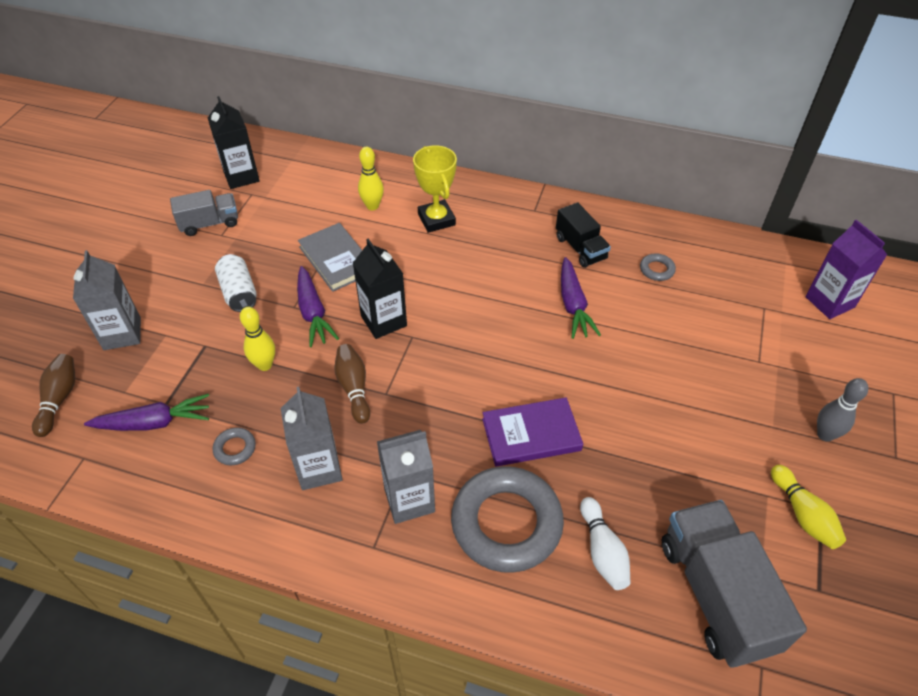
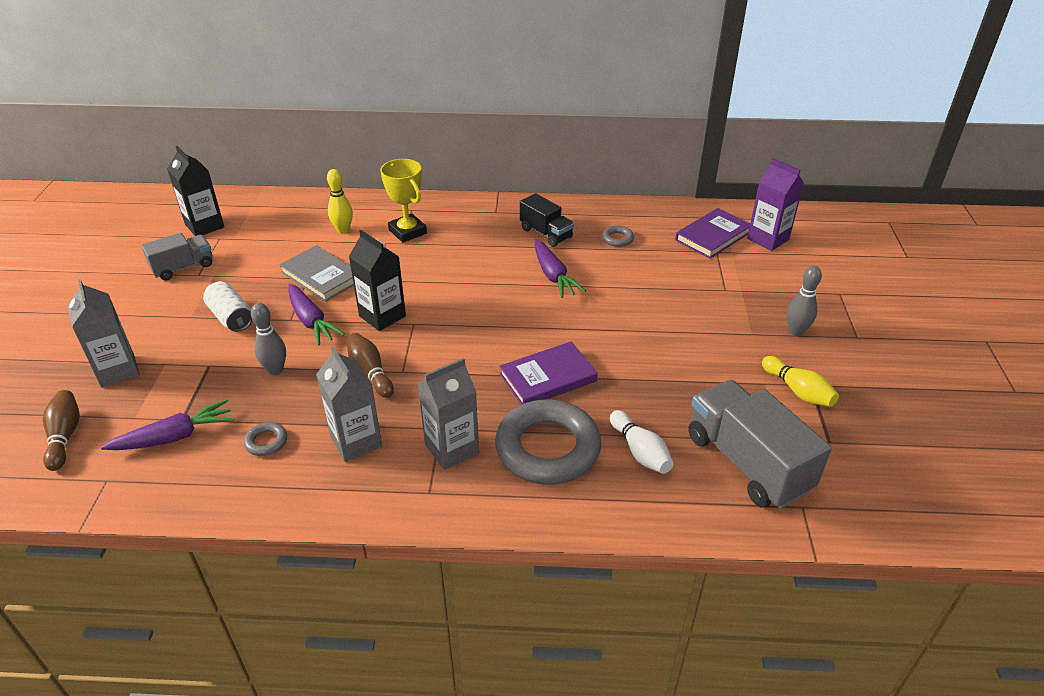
camera: 15 degrees left, 10 degrees down
yellow bowling pin [240,307,275,371] -> grey bowling pin [251,303,286,375]
none -> purple book [675,208,750,259]

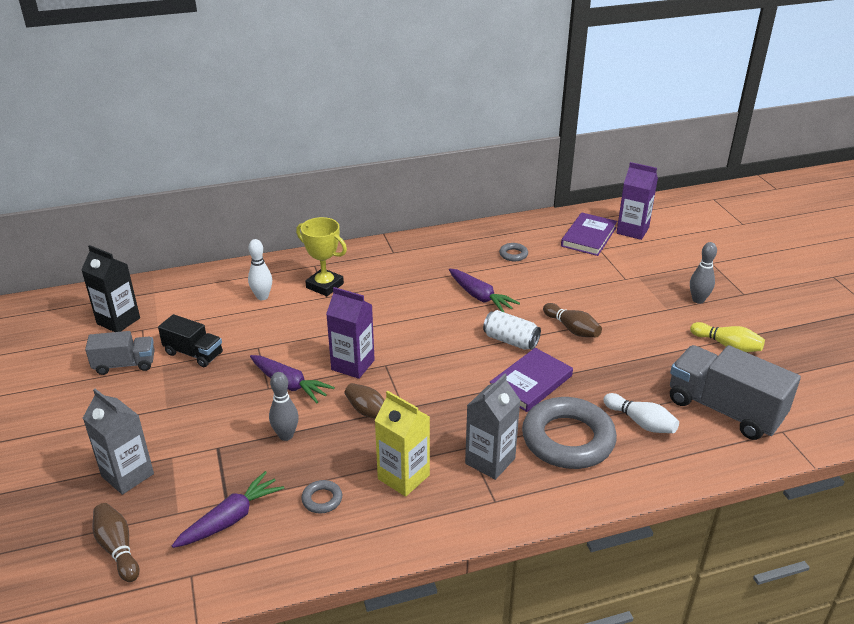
camera: 20 degrees left, 5 degrees down
grey truck [141,233,213,280] -> grey truck turned 45 degrees clockwise [85,331,155,375]
white can [203,281,252,332] -> white can moved to [483,310,541,350]
grey book [279,245,354,302] -> none
grey carton [316,347,382,462] -> yellow carton [374,391,430,497]
yellow bowling pin [327,169,353,234] -> white bowling pin [248,239,272,300]
black carton [349,230,406,331] -> purple carton [326,287,375,379]
black truck [520,193,574,247] -> black truck moved to [158,314,223,367]
none -> brown bowling pin [543,303,602,337]

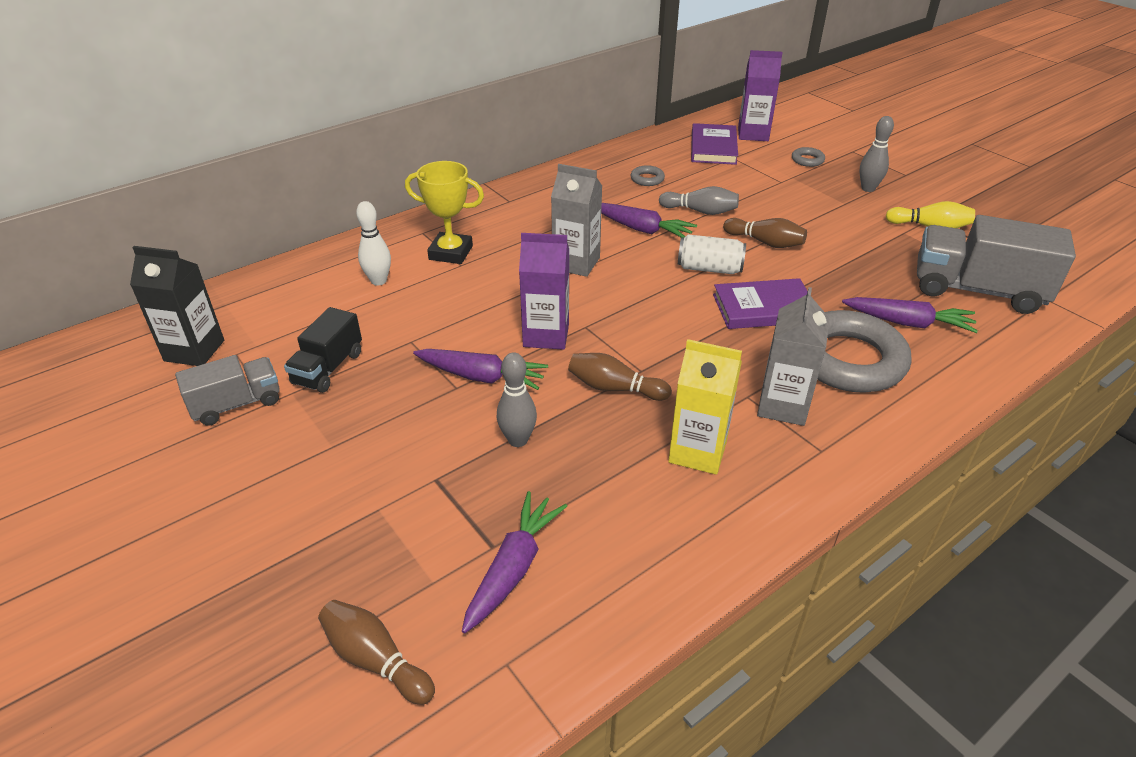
camera: 20 degrees left, 5 degrees up
grey carton [83,389,154,495] -> grey carton moved to [551,164,602,277]
black truck [158,314,223,367] -> black truck turned 105 degrees clockwise [284,307,362,393]
grey ring [301,480,342,514] -> grey ring moved to [792,147,825,167]
purple book [490,348,573,412] -> purple book turned 60 degrees clockwise [713,278,808,329]
white bowling pin [603,393,679,433] -> purple carrot [842,297,978,333]
none -> grey bowling pin [659,186,739,215]

